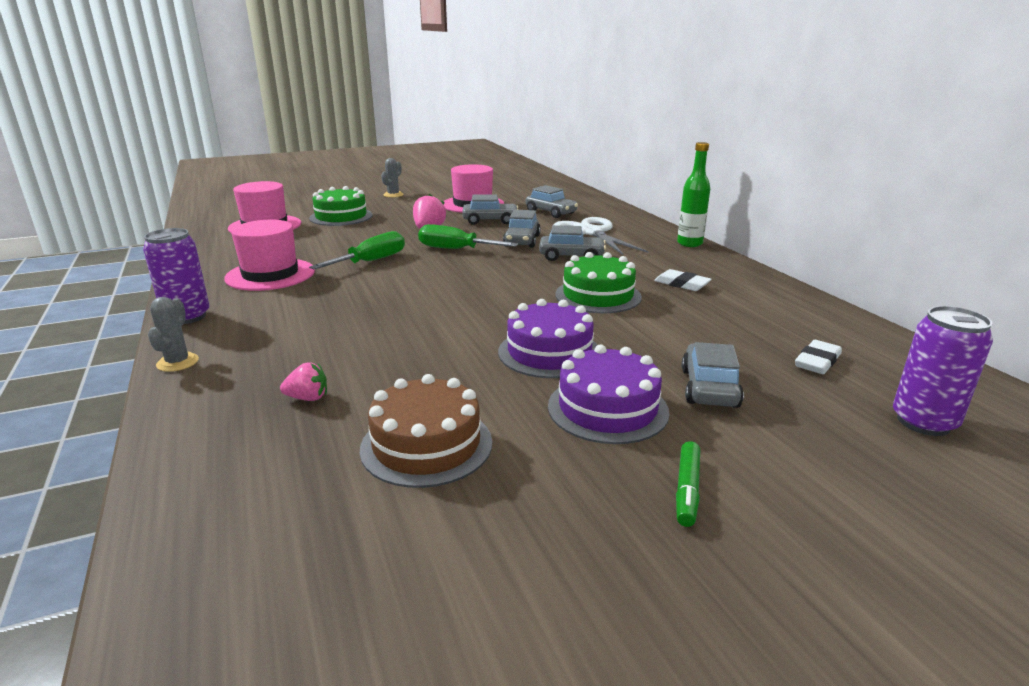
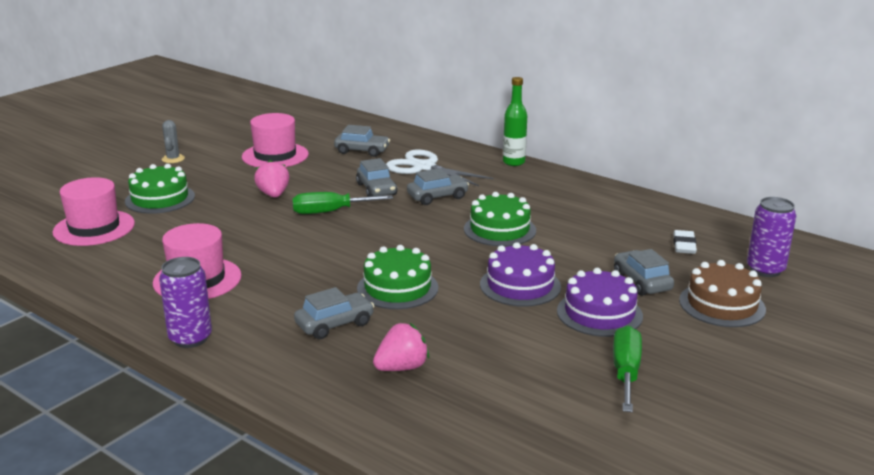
camera: 30 degrees left, 0 degrees up
grey cactus [148,297,199,372] -> none
pink strawberry [280,362,327,401] -> pink strawberry [373,323,429,371], size x1.56
green screwdriver [309,231,405,269] -> green screwdriver moved to [613,325,642,412]
brown cake [360,374,492,488] -> brown cake moved to [679,260,766,327]
grey car [462,194,518,225] -> grey car moved to [294,287,374,339]
white eraser [654,269,712,291] -> none
green marker [676,441,700,527] -> none
none -> green cake [357,245,438,309]

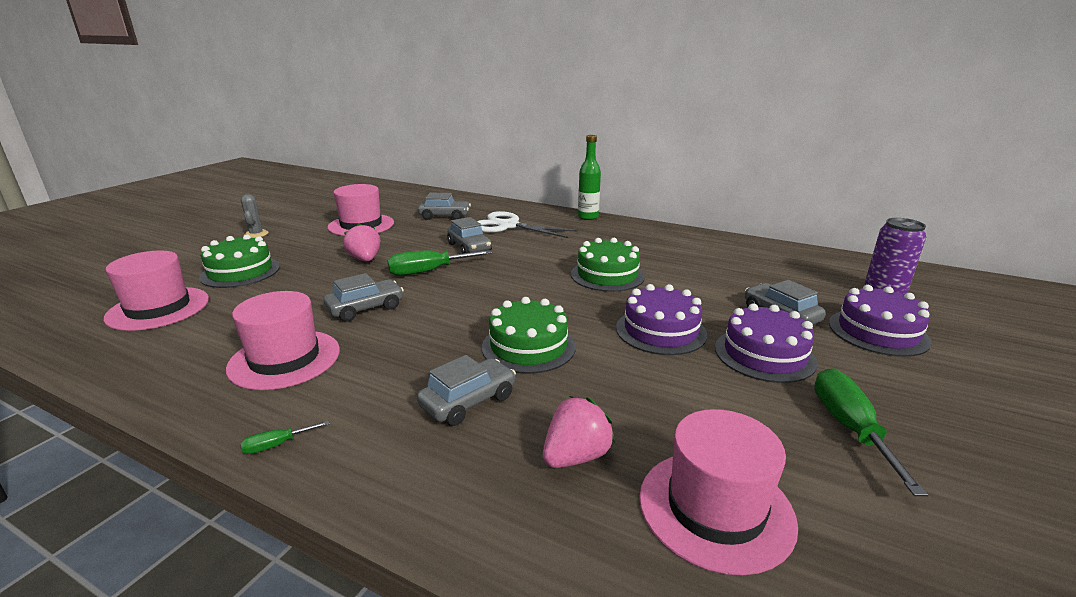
camera: 10 degrees left, 0 degrees up
purple can [159,257,212,348] -> green screwdriver [241,421,329,454]
grey car [407,168,469,205] -> grey car moved to [324,273,404,322]
white eraser [673,230,697,254] -> none
brown cake [679,260,766,327] -> purple cake [829,285,932,357]
none -> pink hat [639,409,798,575]

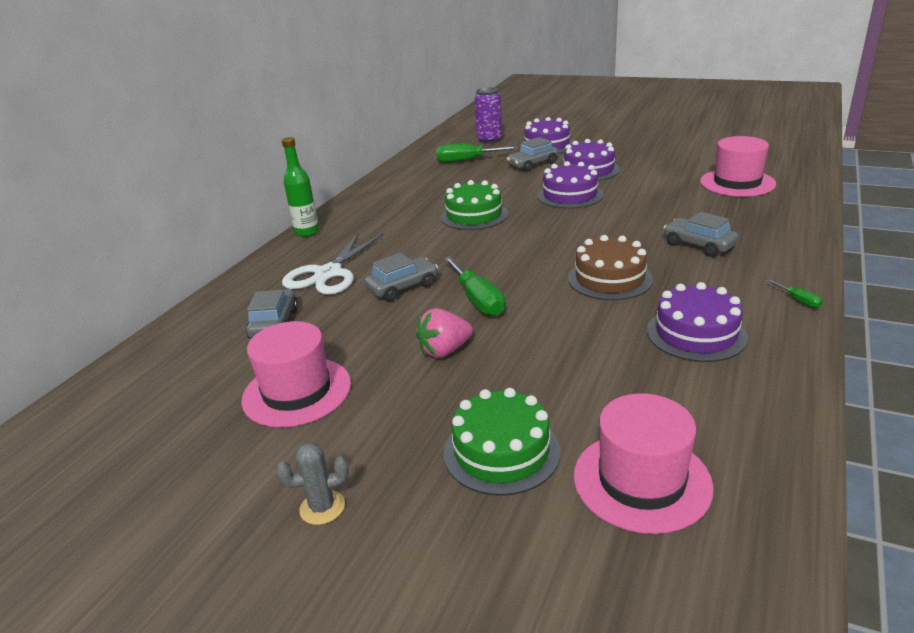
camera: 90 degrees left, 5 degrees up
pink hat [226,291,340,390] -> purple cake [647,282,748,362]
grey car [324,273,404,322] -> none
green cake [482,297,576,374] -> none
pink strawberry [543,396,615,468] -> none
green screwdriver [814,368,928,496] -> green screwdriver moved to [436,144,518,163]
none -> brown cake [568,235,653,300]

